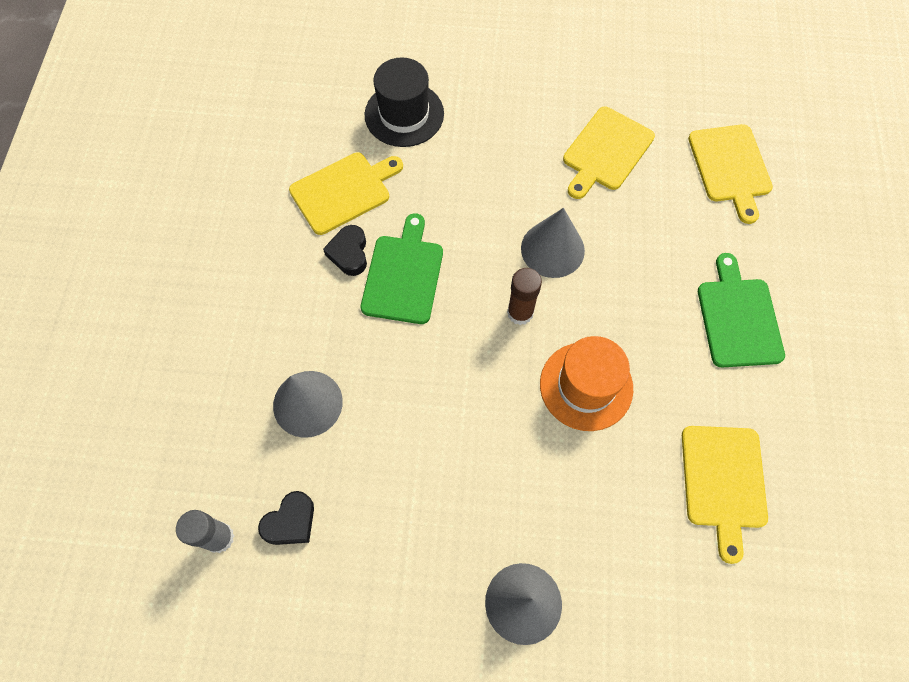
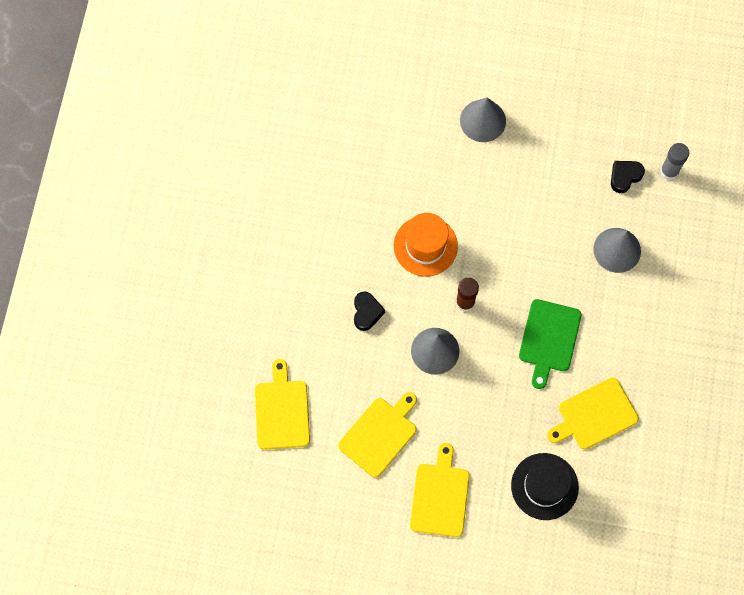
camera: 175 degrees left, 5 degrees up
black heart [323,225,367,276] -> black heart moved to [354,291,385,331]
yellow cutting board [682,426,768,564] -> yellow cutting board moved to [410,443,470,537]
green cutting board [698,253,785,368] -> none

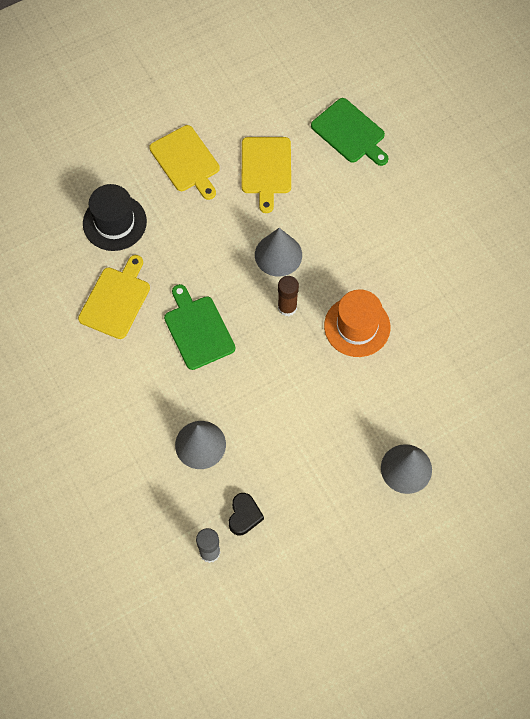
camera: 140 degrees right, 5 degrees down
yellow cutting board [255,359,310,450] -> green cutting board [311,98,388,166]
black heart [354,291,385,331] -> none

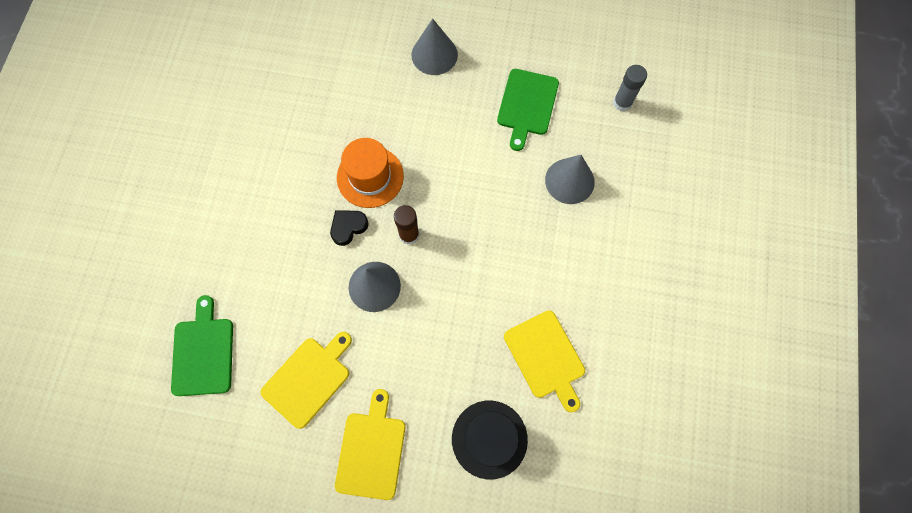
camera: 140 degrees left, 5 degrees up
yellow cutting board [78,255,150,339] -> yellow cutting board turned 90 degrees counterclockwise [504,310,585,412]
green cutting board [164,284,235,370] -> green cutting board moved to [497,69,559,151]
black heart [229,493,264,535] -> black heart moved to [330,210,369,246]

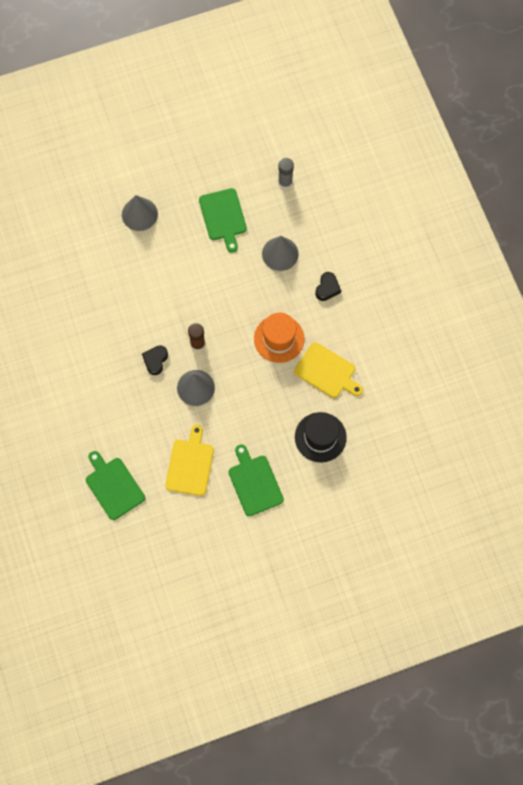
camera: 30 degrees left, 0 degrees up
yellow cutting board [335,389,405,500] -> green cutting board [228,444,284,516]
orange hat [337,138,404,208] -> orange hat moved to [254,313,304,363]
none -> black heart [315,272,341,301]

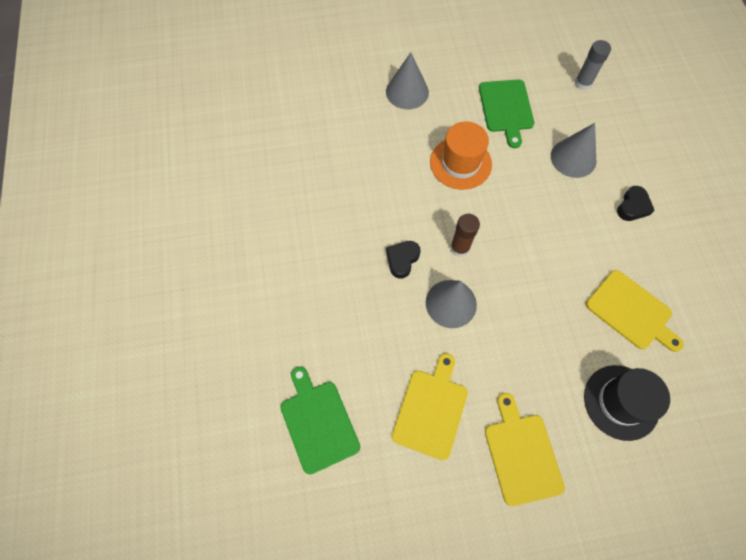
camera: 10 degrees right, 5 degrees down
green cutting board [228,444,284,516] -> yellow cutting board [485,393,565,506]
orange hat [254,313,304,363] -> orange hat moved to [430,121,492,190]

